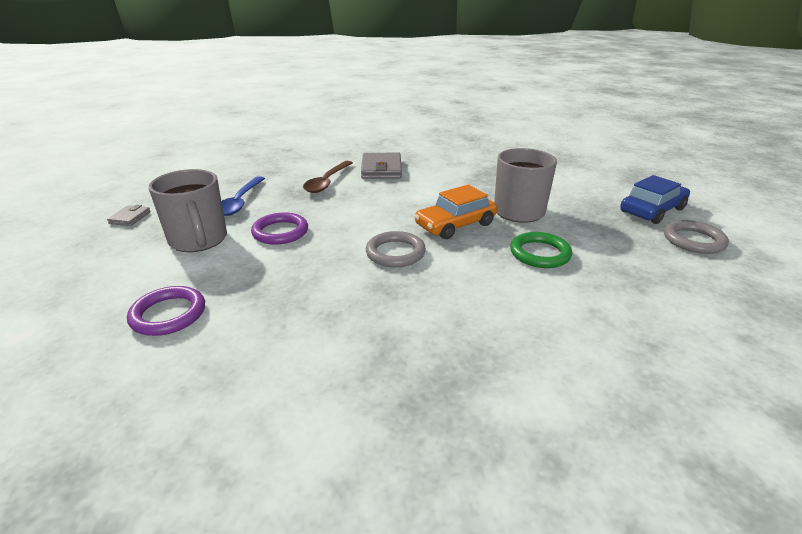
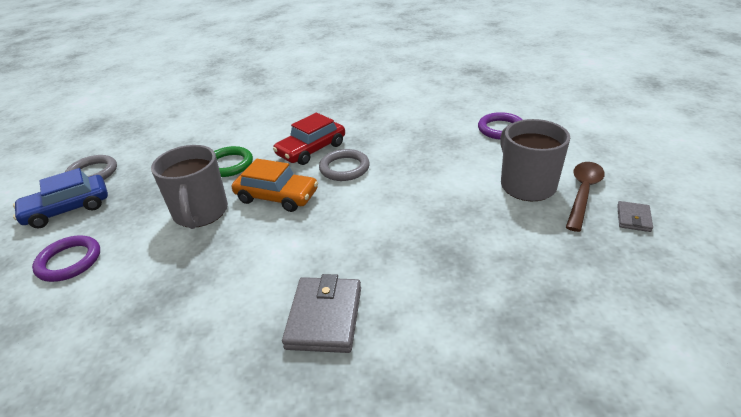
camera: 170 degrees left, 5 degrees up
blue spoon [222,176,265,216] -> none
purple ring [251,212,308,245] -> purple ring moved to [32,235,100,282]
brown spoon [303,161,353,193] -> brown spoon moved to [566,162,605,232]
orange car [414,185,498,239] -> orange car turned 45 degrees clockwise [232,159,318,212]
none -> red car [273,112,345,165]

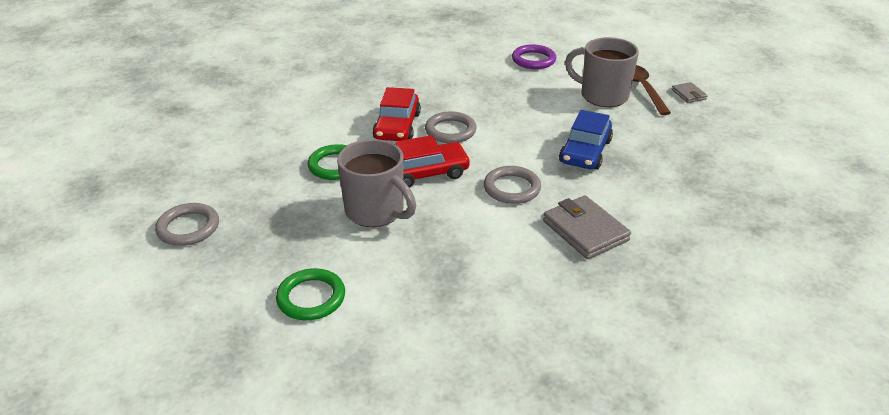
camera: 40 degrees left, 0 degrees up
blue car [13,168,108,228] -> blue car moved to [559,110,613,170]
purple ring [32,235,100,282] -> green ring [276,268,345,320]
orange car [232,159,318,212] -> red car [396,135,471,188]
none -> grey ring [484,166,541,204]

